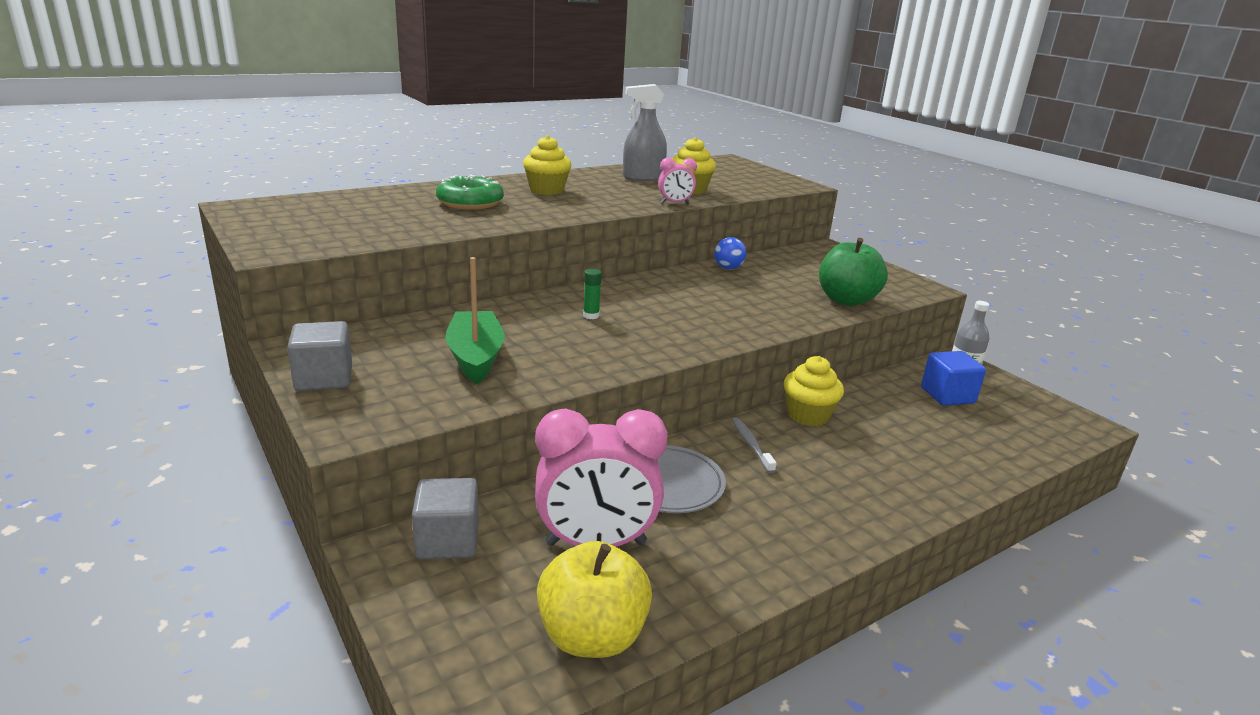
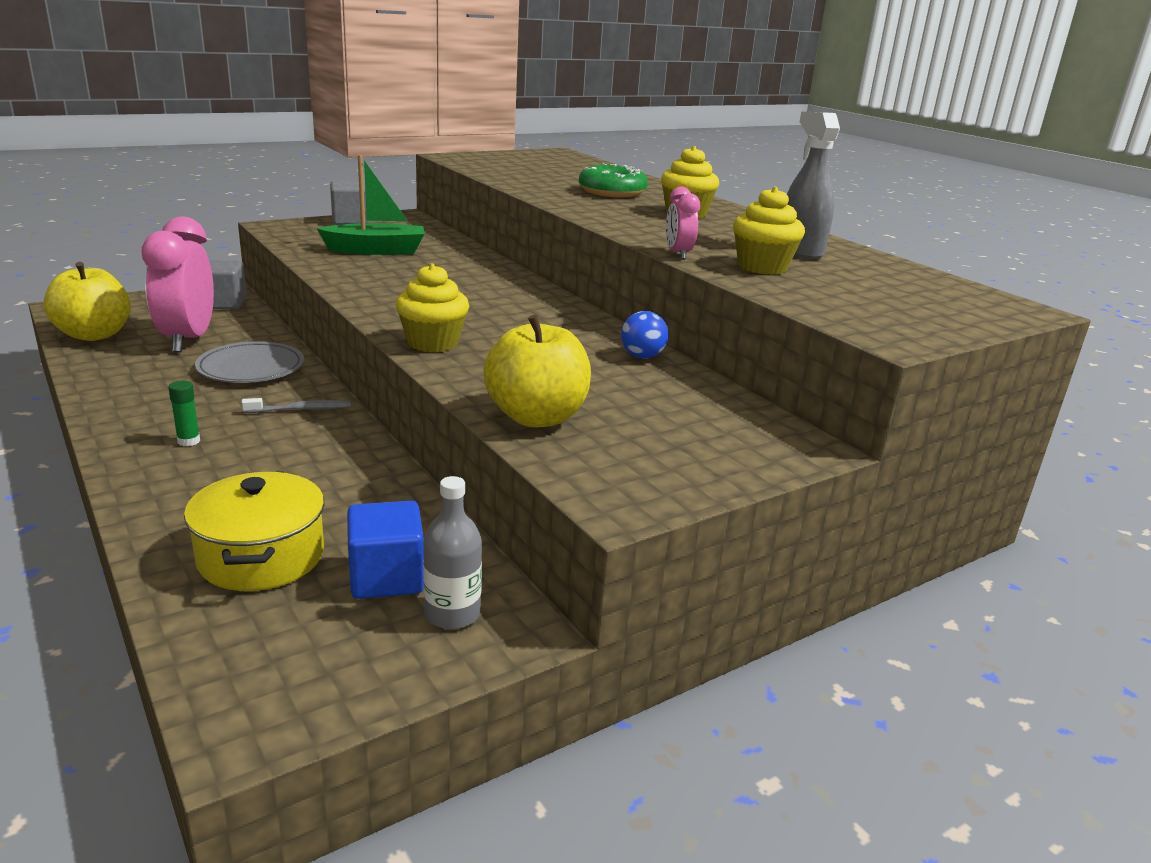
camera: 90 degrees right, 0 degrees up
green glue stick [583,269,602,319] -> green glue stick moved to [168,381,200,446]
yellow cupcake [784,356,844,426] -> yellow cupcake moved to [396,264,469,352]
green apple [819,238,888,306] -> yellow apple [483,314,591,427]
none -> yellow pot [184,471,325,591]

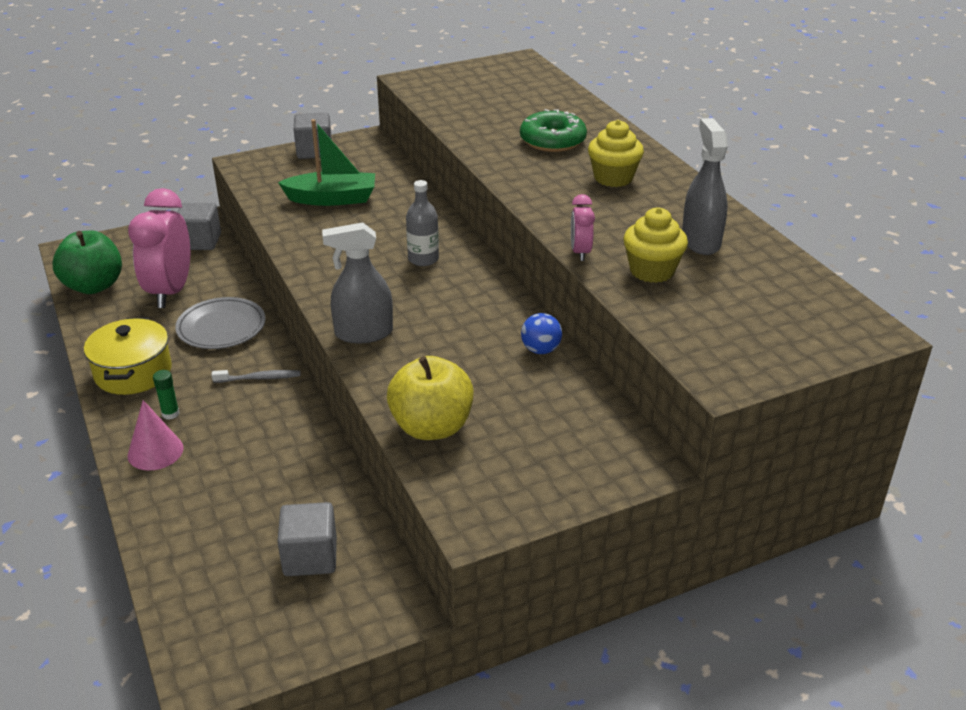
camera: 10 degrees right, 10 degrees up
yellow apple [44,262,130,341] -> green apple [53,230,122,294]
yellow pot [184,471,325,591] -> yellow pot moved to [84,317,172,395]
blue cube [347,501,424,599] -> grey cube [277,502,337,576]
yellow cupcake [396,264,469,352] -> grey spray bottle [322,222,393,343]
grey bottle [423,476,482,629] -> grey bottle moved to [406,180,439,266]
none -> pink cone [128,400,184,471]

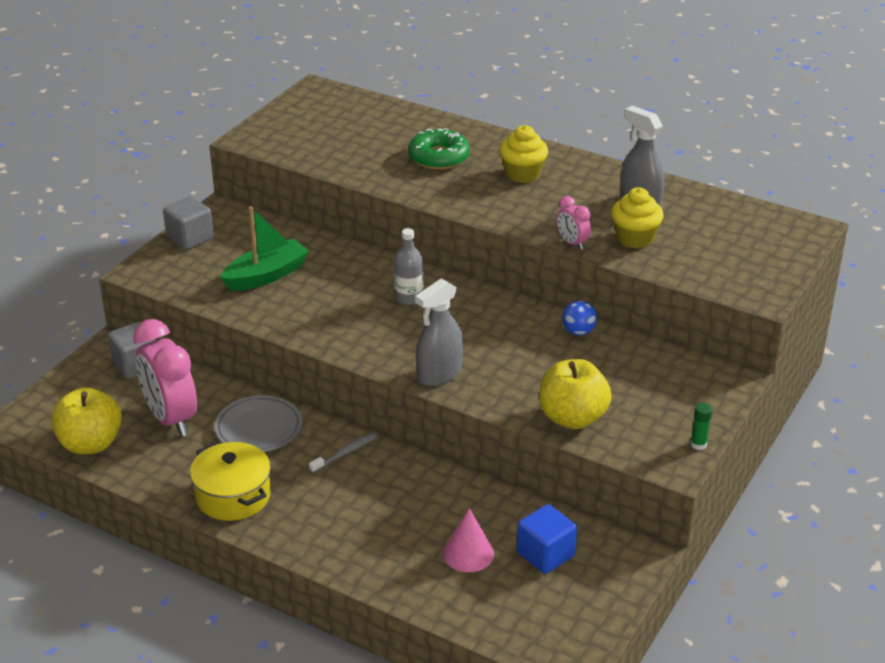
camera: 35 degrees left, 0 degrees up
green apple [53,230,122,294] -> yellow apple [51,387,122,454]
pink cone [128,400,184,471] -> pink cone moved to [443,508,494,572]
green glue stick [153,370,179,420] -> green glue stick moved to [690,403,712,450]
grey cube [277,502,337,576] -> blue cube [517,504,577,574]

